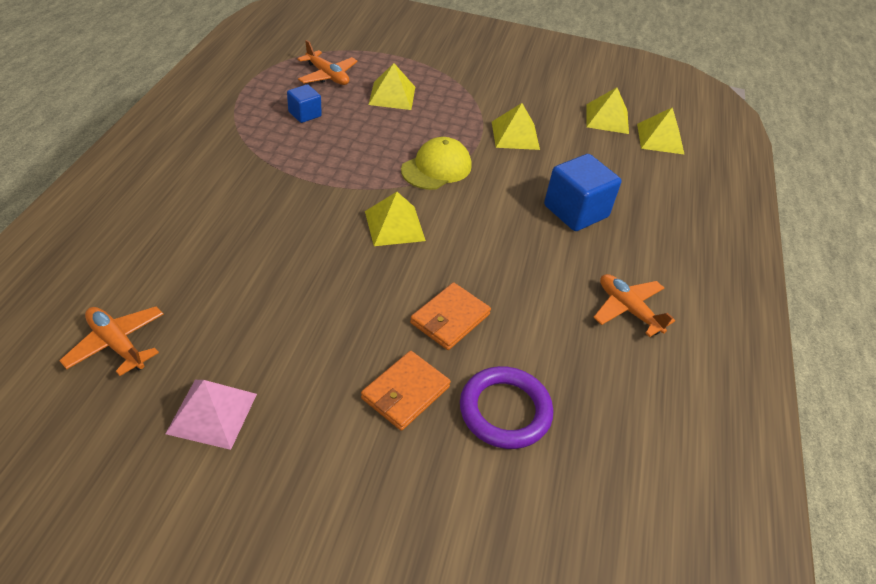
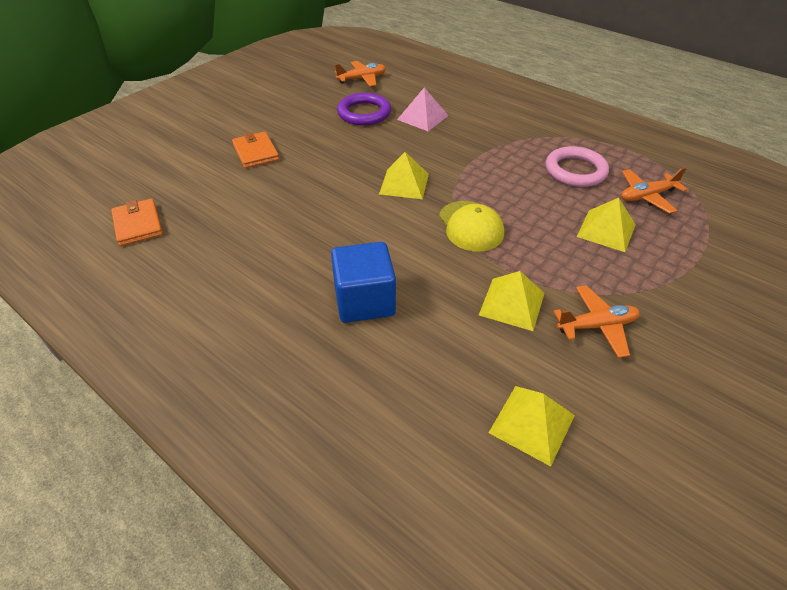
camera: 120 degrees right, 0 degrees up
pink pyramid [165,380,257,450] -> pink pyramid moved to [397,87,449,131]
blue cube [287,84,322,123] -> pink ring [546,146,609,187]
orange wallet [410,282,491,350] -> orange wallet moved to [111,199,163,246]
purple ring [460,366,553,449] -> purple ring moved to [337,93,391,125]
orange plane [593,274,675,337] -> orange plane moved to [553,285,640,358]
yellow pyramid [637,107,685,155] -> none

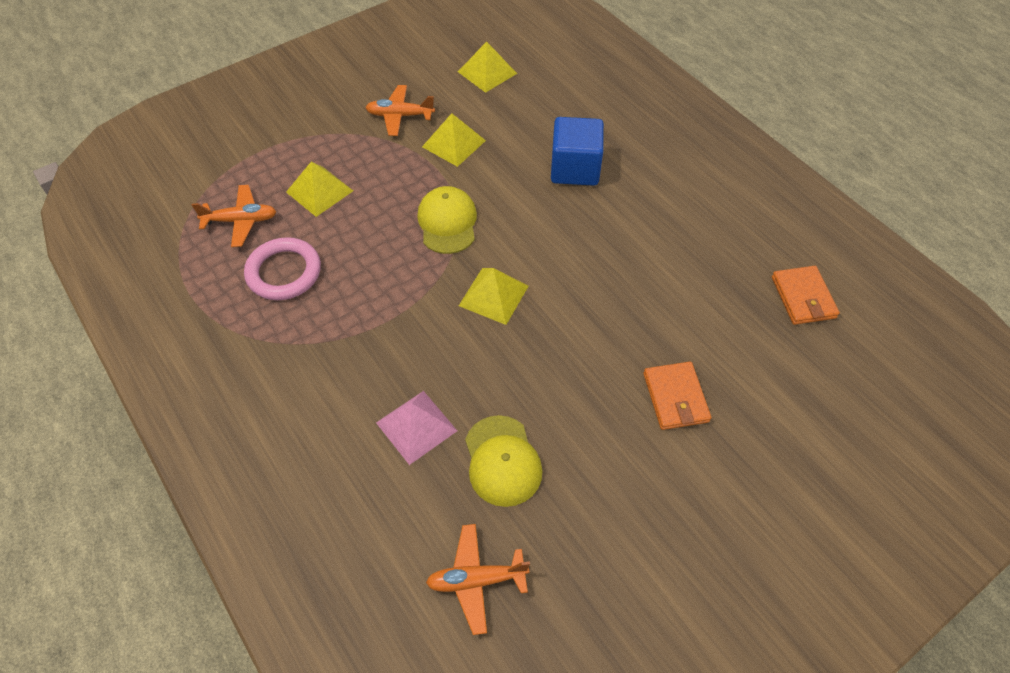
camera: 165 degrees left, 10 degrees up
purple ring [337,93,391,125] -> yellow cap [465,415,543,507]

